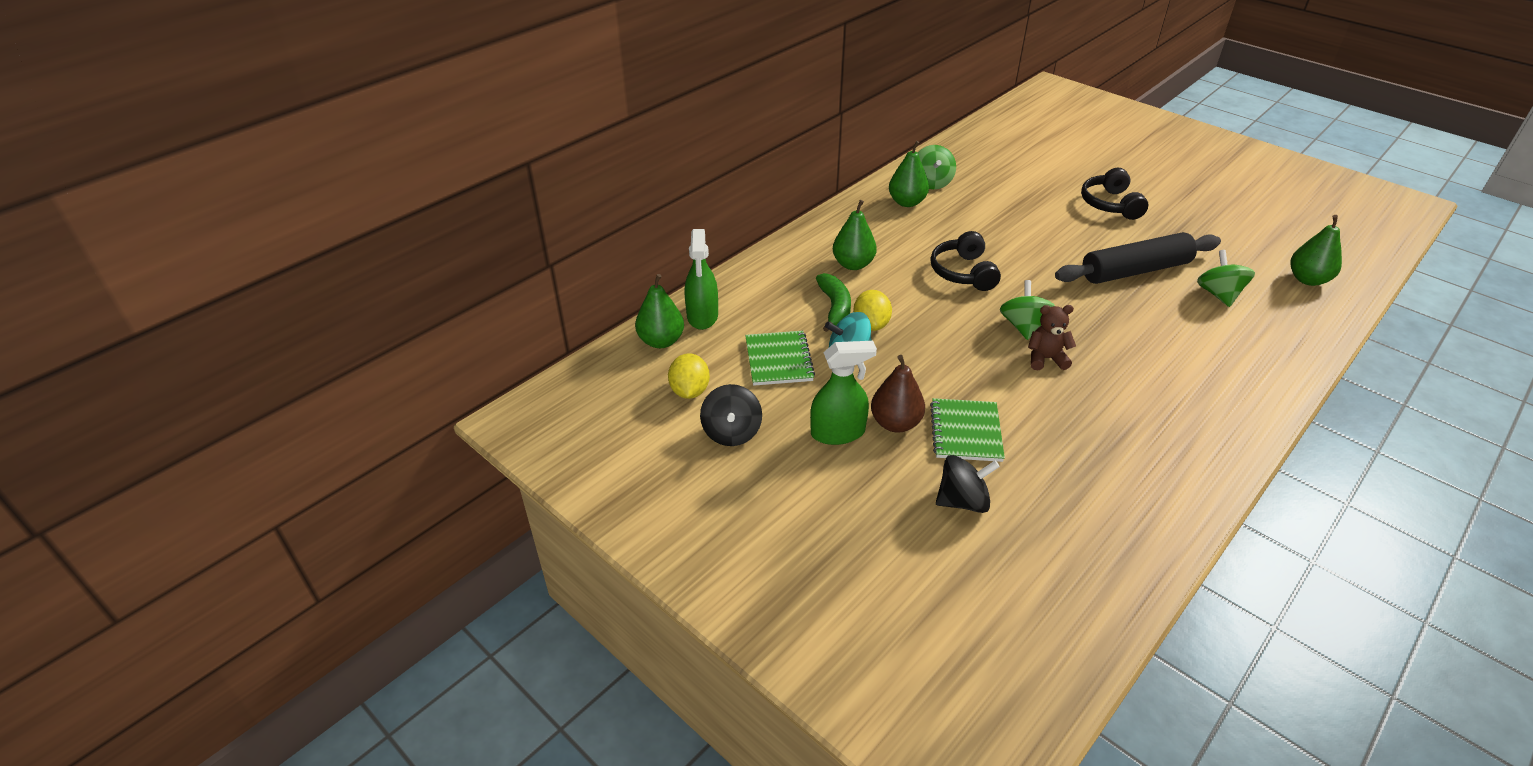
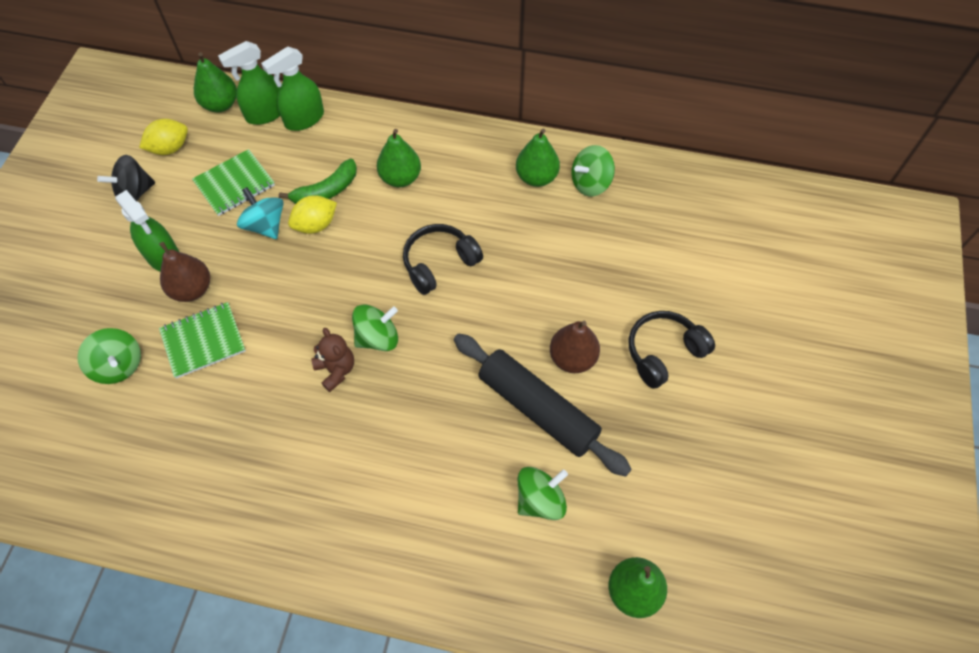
camera: 60 degrees right, 20 degrees up
black spinning top [936,455,1000,513] -> green spinning top [77,328,141,384]
none -> green spray bottle [261,46,324,131]
none -> brown pear [550,321,600,373]

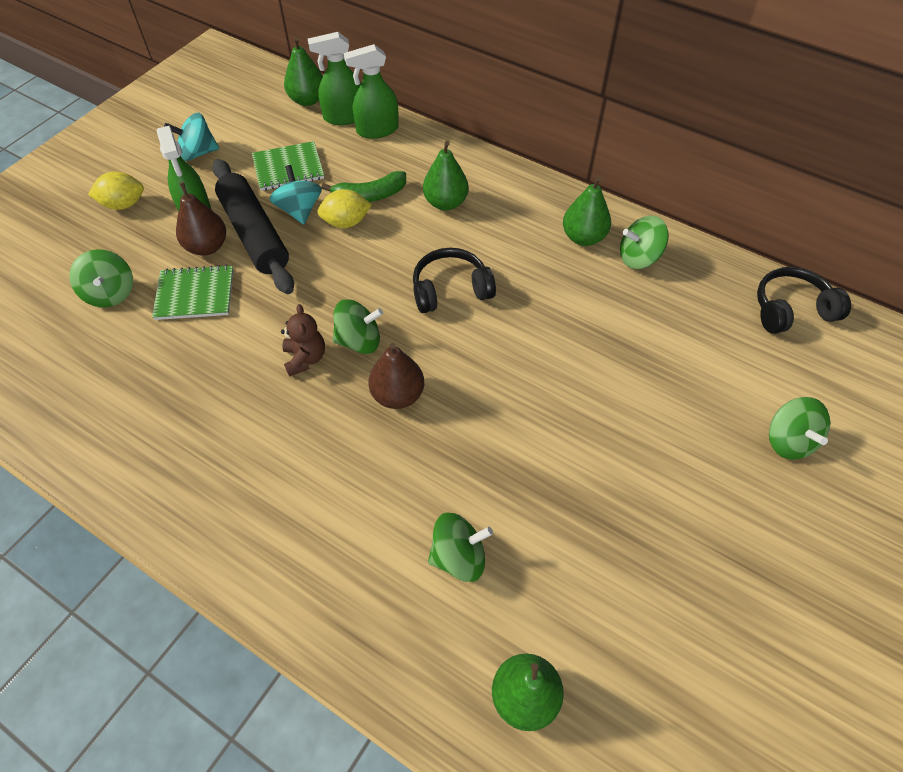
camera: 20 degrees right, 5 degrees down
black spinning top [97,155,155,201] -> turquoise spinning top [164,113,219,161]
yellow lemon [139,119,188,155] -> yellow lemon moved to [88,171,144,210]
black rolling pin [454,333,632,477] -> black rolling pin moved to [212,159,294,294]
brown pear [550,321,600,373] -> brown pear moved to [369,343,424,409]
black headphones [629,311,715,389] -> black headphones moved to [757,267,851,334]
none -> green spinning top [769,397,830,460]

